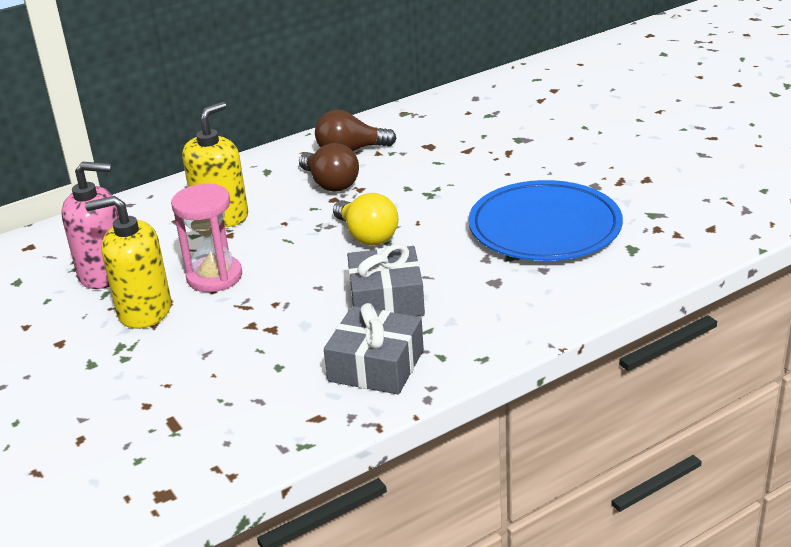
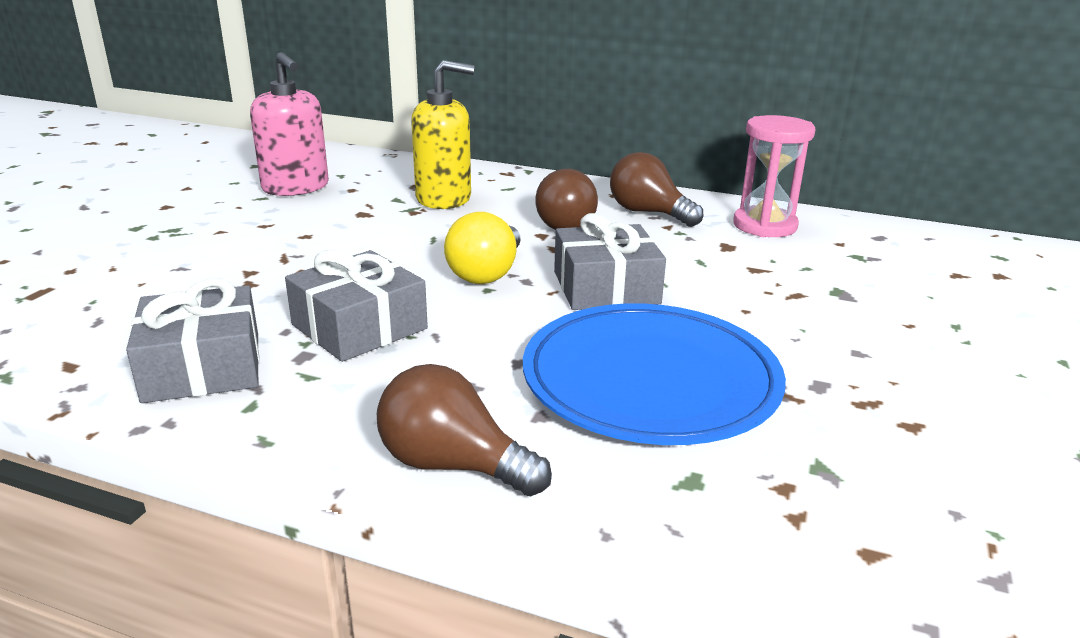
camera: 50 degrees right, 5 degrees down
yellow soap dispenser [85,196,171,329] -> none
pink hourglass [171,184,242,292] -> pink hourglass moved to [733,115,816,237]
none -> brown light bulb [377,364,552,496]
none -> grey gift [554,213,666,310]

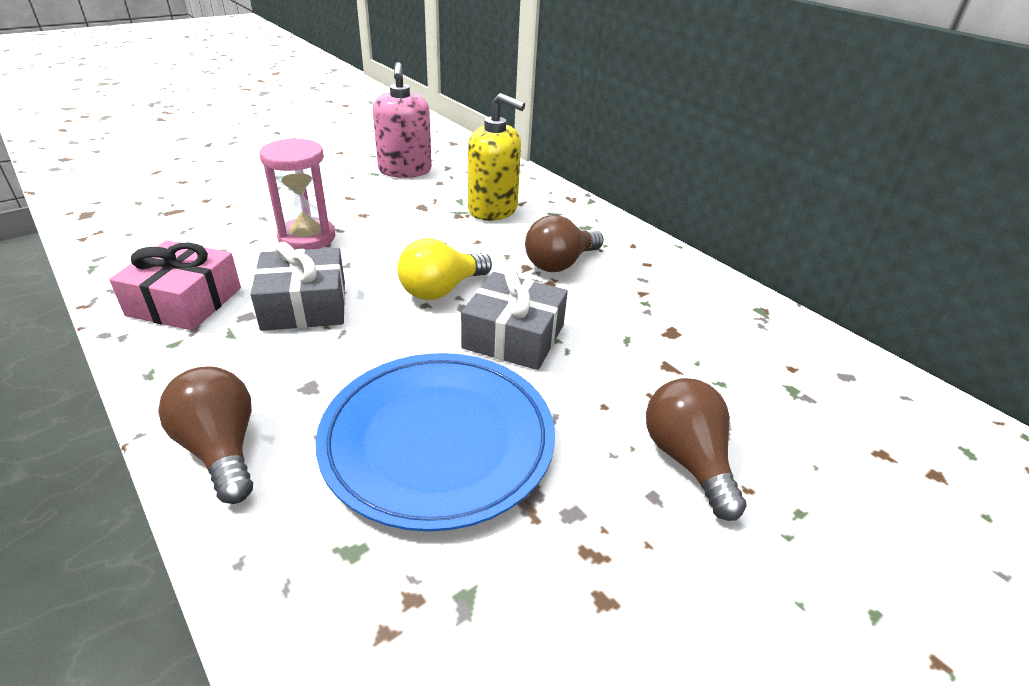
camera: 30 degrees right, 10 degrees up
grey gift [126,278,259,403] -> pink gift [109,240,241,331]
brown light bulb [610,152,703,227] -> brown light bulb moved to [646,378,747,521]
pink hourglass [733,115,816,237] -> pink hourglass moved to [259,138,335,250]

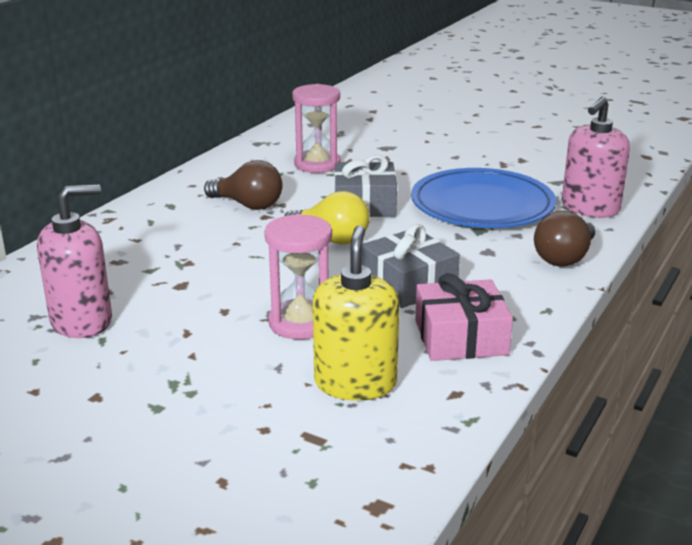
camera: 110 degrees left, 10 degrees down
yellow soap dispenser [468,93,525,221] -> yellow soap dispenser moved to [313,225,399,401]
brown light bulb [646,378,747,521] -> none
none -> pink hourglass [292,84,341,173]
none -> pink soap dispenser [562,97,630,218]

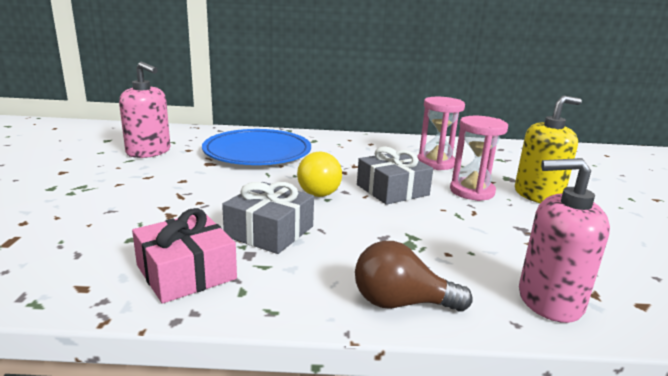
camera: 60 degrees right, 5 degrees down
brown light bulb [204,160,283,210] -> none
pink hourglass [264,214,332,340] -> pink hourglass moved to [450,116,508,201]
yellow soap dispenser [313,225,399,401] -> yellow soap dispenser moved to [515,96,582,203]
blue plate [411,168,556,228] -> blue plate moved to [202,129,311,165]

